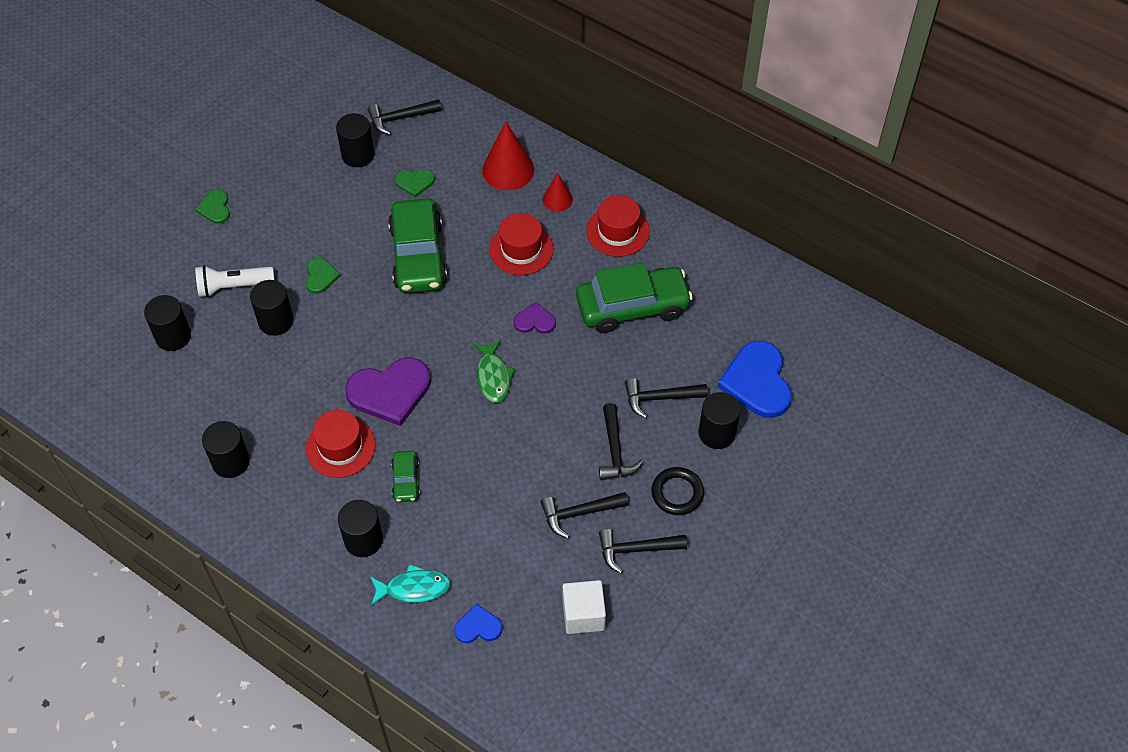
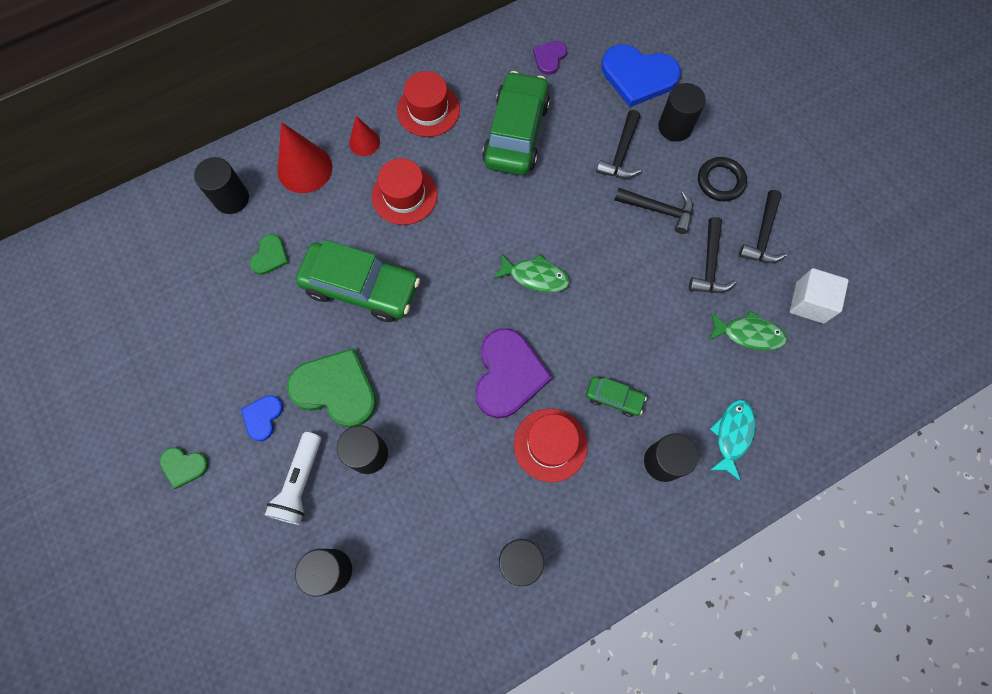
camera: 65 degrees left, 15 degrees up
green heart [306,257,341,294] -> green heart [287,348,376,427], size x1.97
black cylinder [336,113,375,167] -> black cylinder moved to [194,157,249,214]
black hammer [368,99,442,135] -> none
blue heart [454,604,502,643] -> blue heart moved to [241,395,283,441]
purple heart [514,302,556,334] -> purple heart moved to [533,41,567,75]
none -> green fish [709,311,787,351]

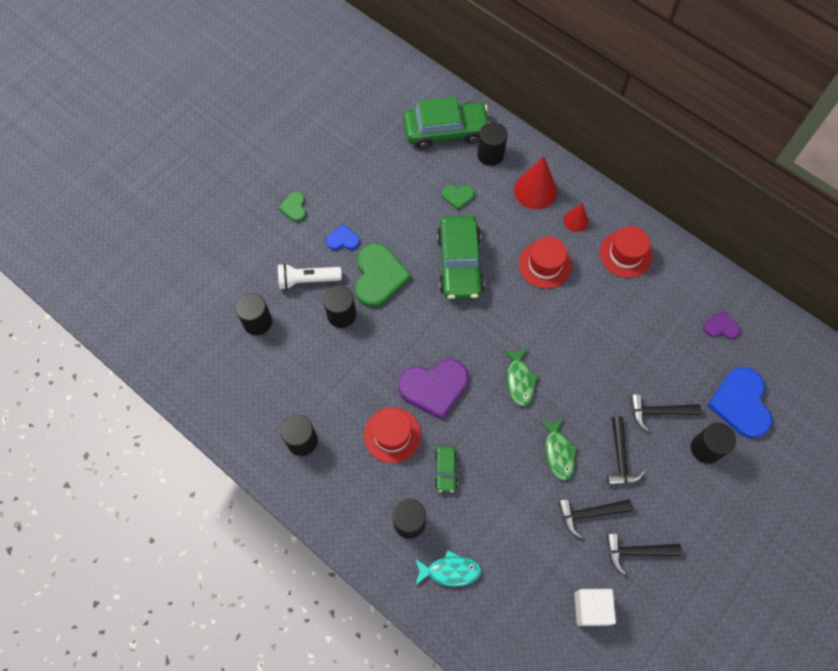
camera: 70 degrees right, 5 degrees down
green car [482,71,550,175] -> green car moved to [403,96,490,149]
black ring [698,157,747,201] -> none
green fish [709,311,787,351] -> green fish moved to [540,418,578,480]

